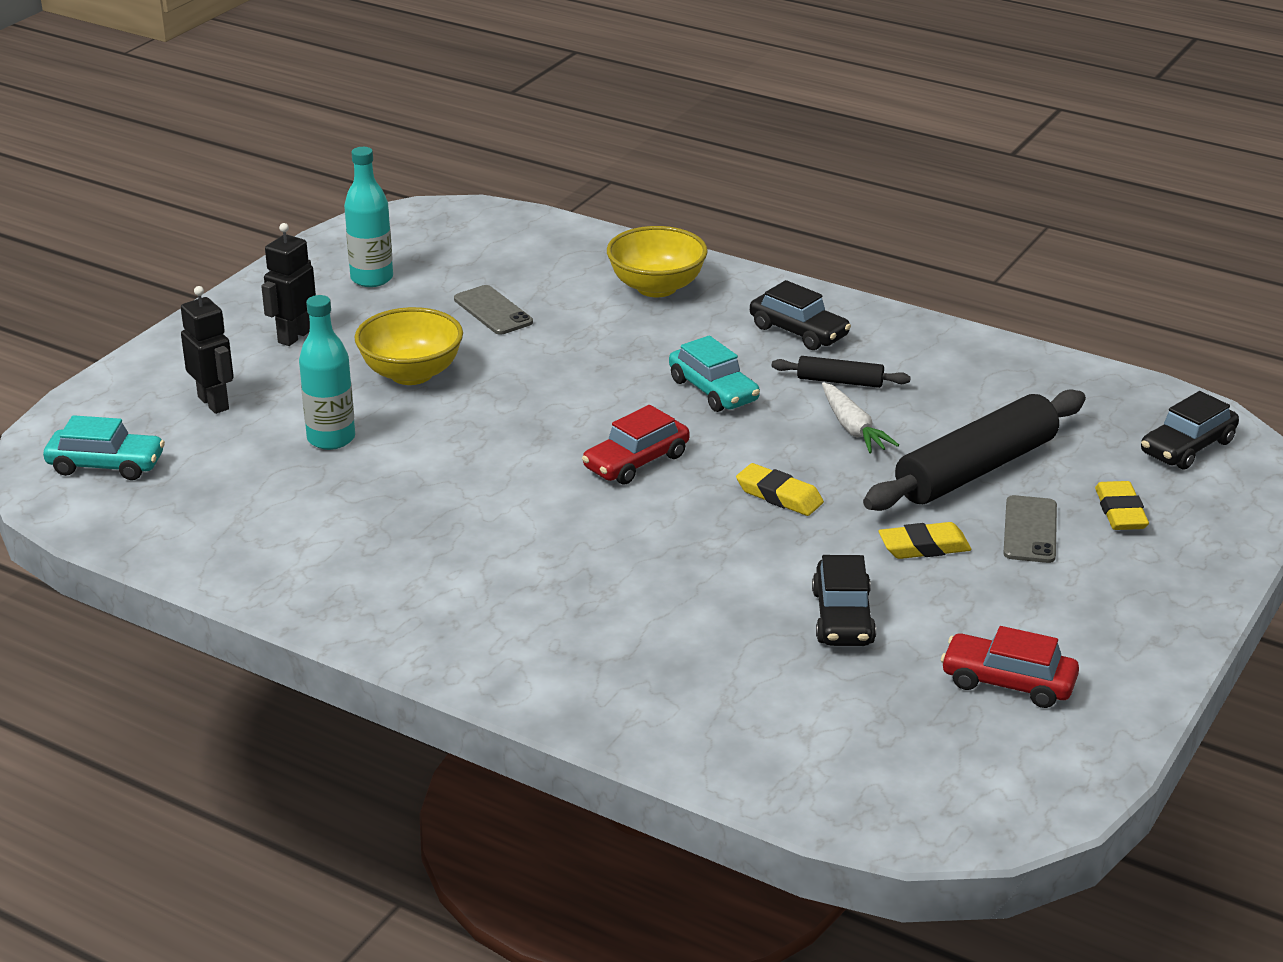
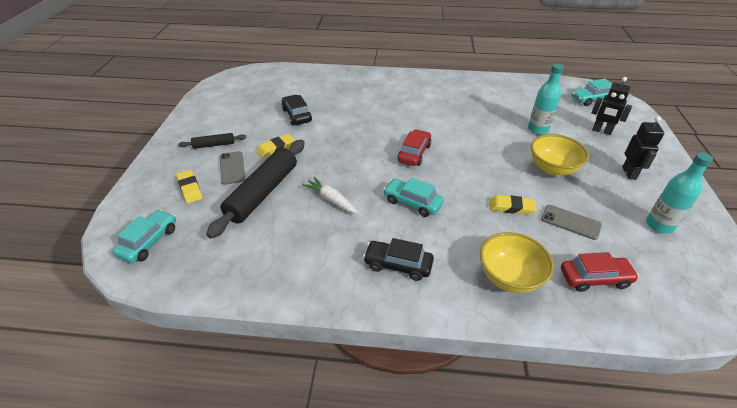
camera: 155 degrees right, 10 degrees up
yellow eraser [736,463,824,516] -> yellow eraser moved to [489,195,537,215]
black rolling pin [772,356,911,388] -> black rolling pin moved to [178,133,247,149]
red car [941,626,1079,708] -> red car moved to [561,252,639,292]
black car [1141,391,1239,469] -> turquoise car [112,209,176,263]

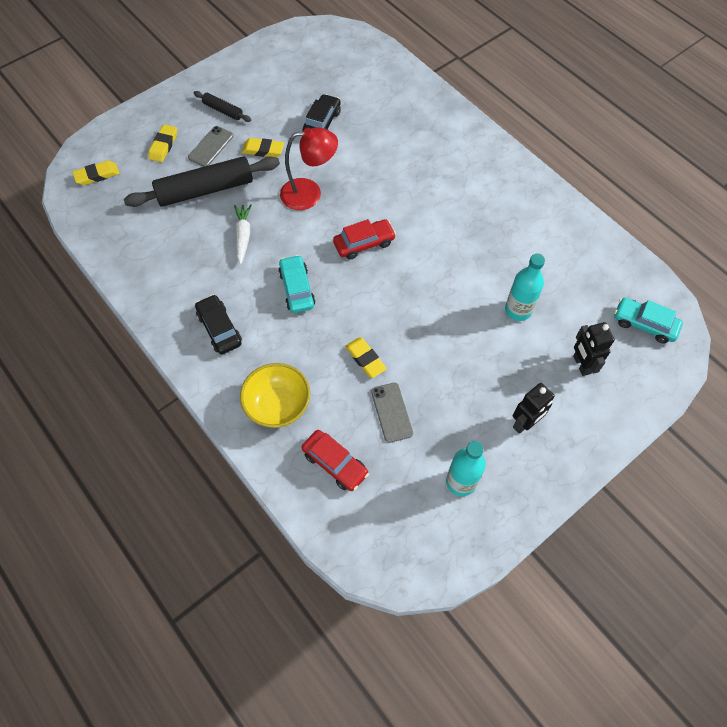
camera: 45 degrees right, 20 degrees up
turquoise car [112,209,176,263] -> yellow eraser [72,161,120,185]
yellow bowl [531,134,589,176] -> none
none -> red lamp [280,127,338,210]

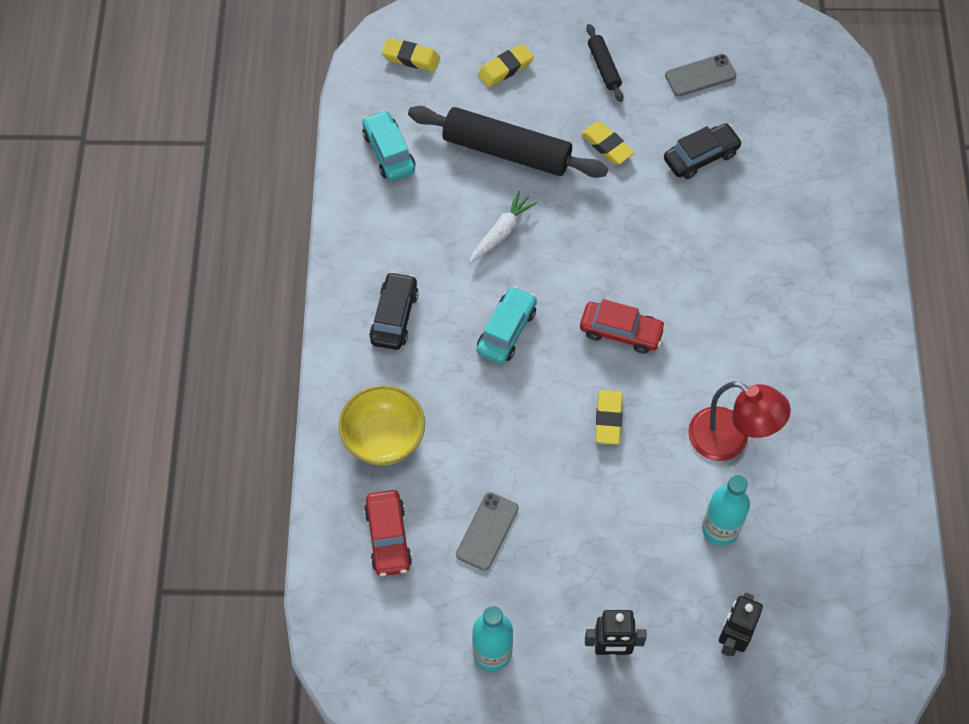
camera: 40 degrees right, 0 degrees up
grey phone [188,126,233,167] -> grey phone moved to [665,54,736,97]
red lamp [280,127,338,210] -> red lamp moved to [688,381,791,461]
yellow eraser [345,337,387,378] -> yellow eraser moved to [596,390,622,444]
turquoise car [614,297,683,343] -> turquoise car moved to [362,110,415,181]

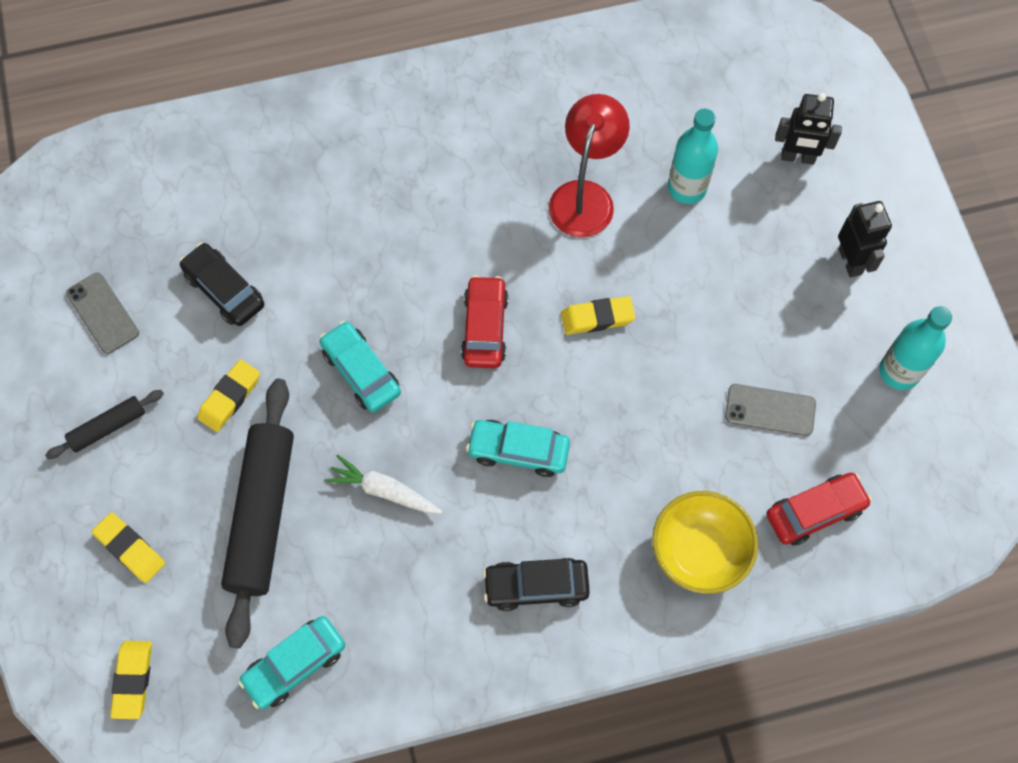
camera: 105 degrees left, 5 degrees up
none -> turquoise car [319,321,401,412]

